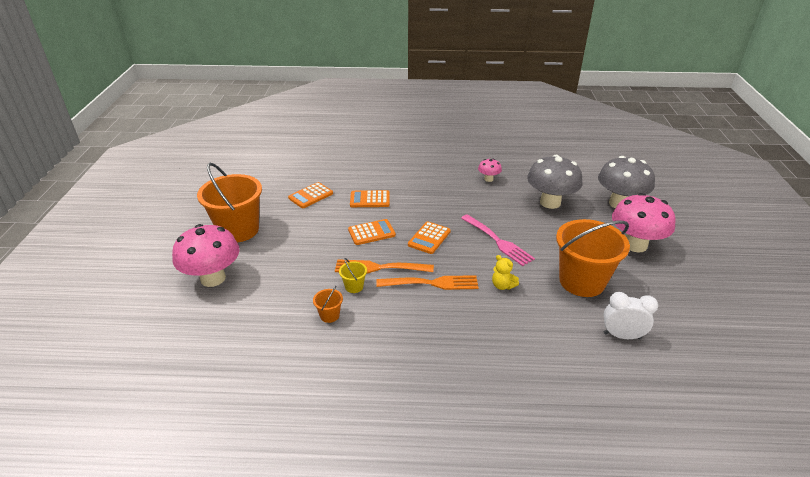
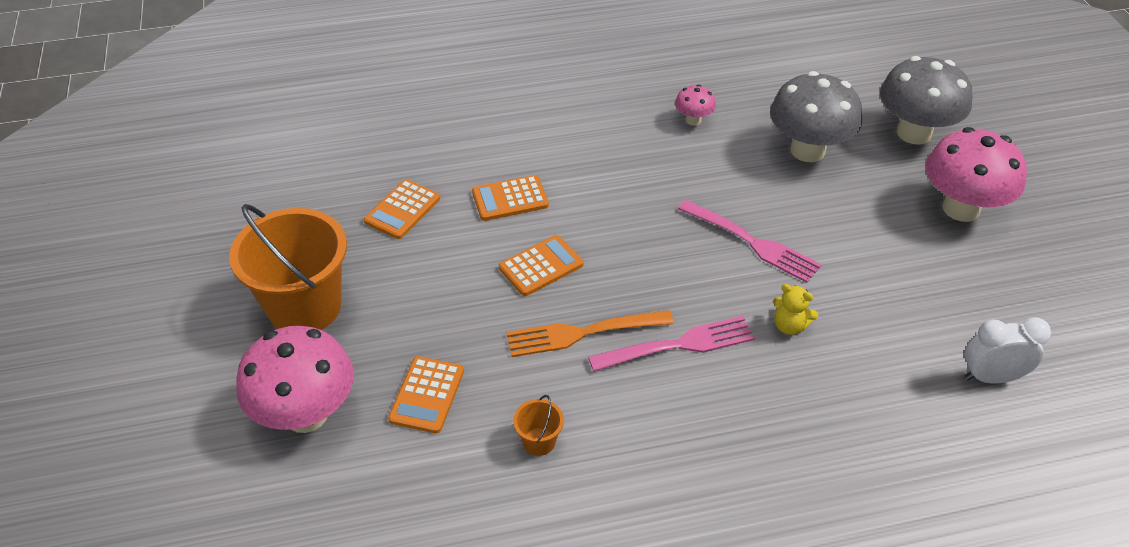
camera: 15 degrees left, 10 degrees up
yellow bucket [339,258,367,293] -> none
orange fork [376,275,479,290] -> pink fork [588,316,755,371]
orange calculator [408,221,451,254] -> orange calculator moved to [388,356,464,434]
orange bucket [556,219,630,297] -> none

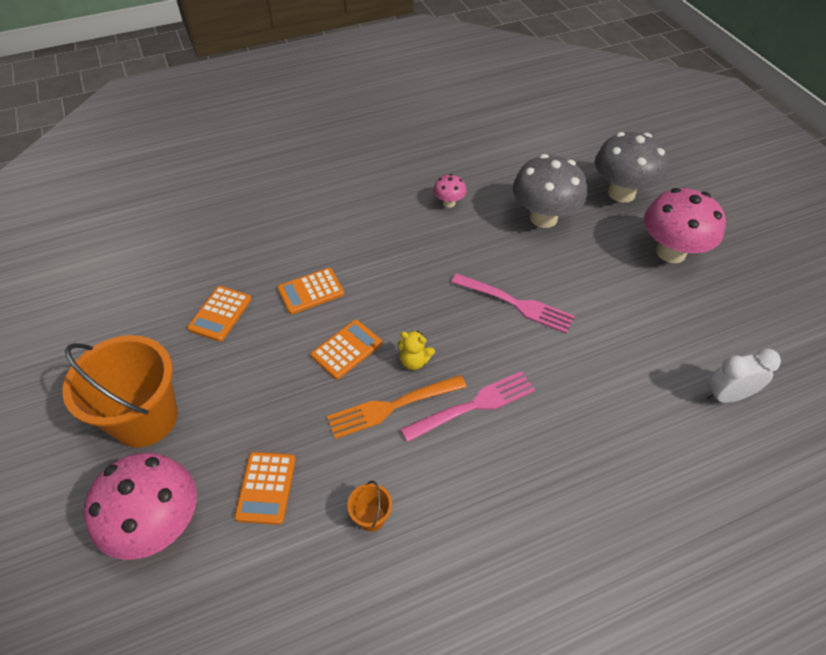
camera: 10 degrees left, 5 degrees up
yellow teddy bear [773,284,818,335] -> yellow teddy bear moved to [398,331,435,370]

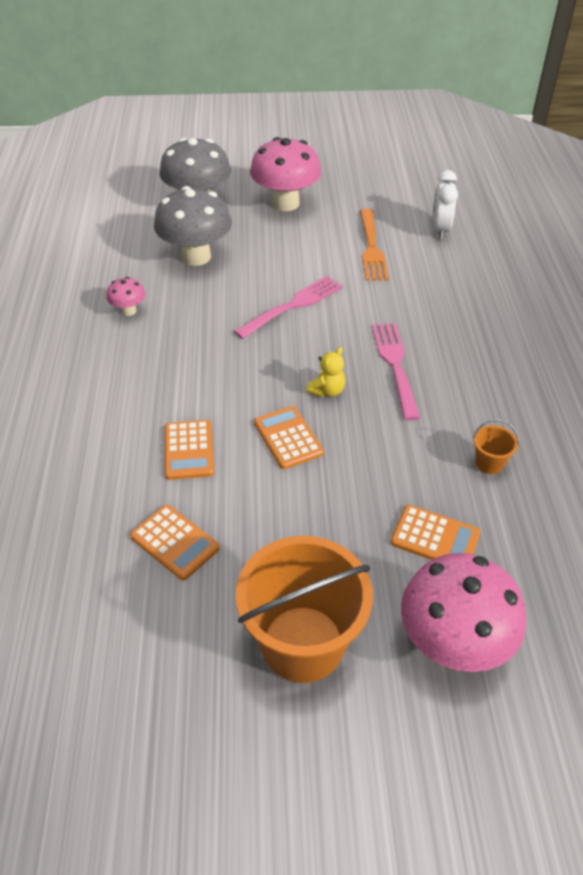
camera: 70 degrees left, 5 degrees down
orange fork [327,375,466,439] -> orange fork moved to [360,209,389,281]

